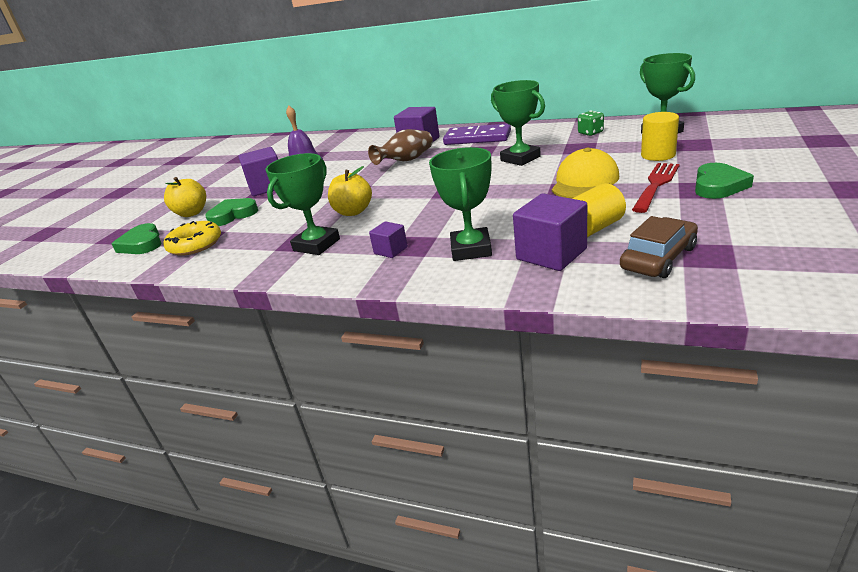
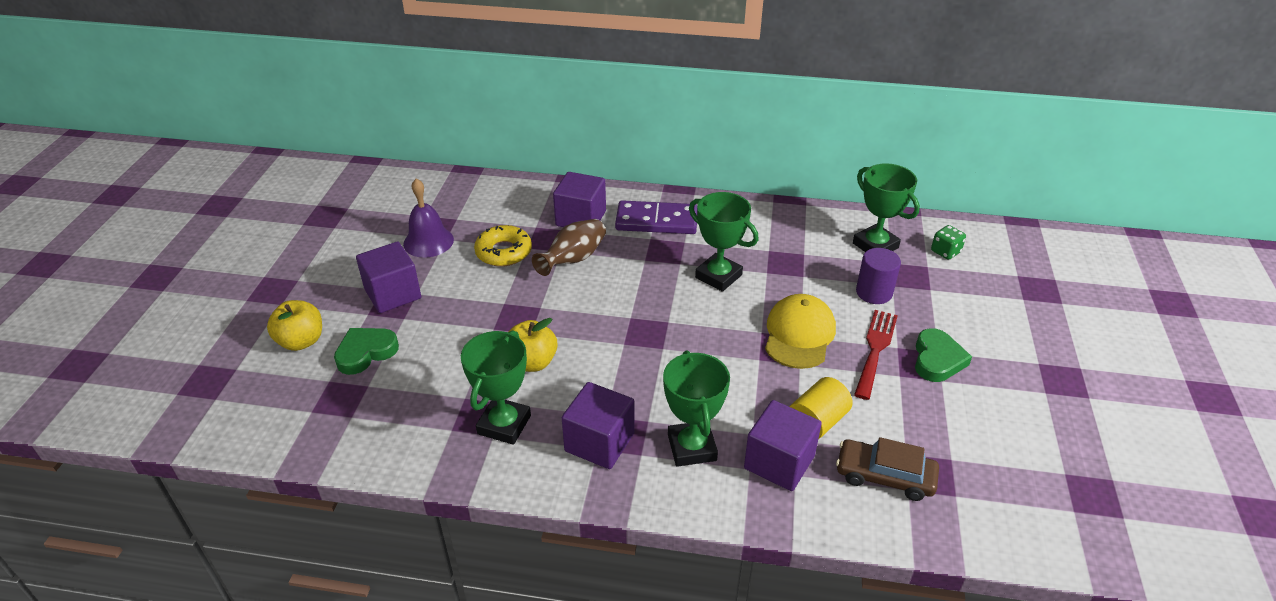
camera: 15 degrees left, 10 degrees up
green heart [112,223,161,254] -> none
yellow donut [163,221,221,256] -> yellow donut moved to [474,225,532,267]
purple cube [369,221,408,258] -> purple cube [562,382,635,469], size x1.87
green dice [578,110,604,136] -> green dice moved to [931,225,966,260]
brown car [620,216,698,278] -> brown car turned 105 degrees counterclockwise [836,437,939,501]
yellow cylinder [641,112,679,161] -> purple cylinder [856,248,901,304]

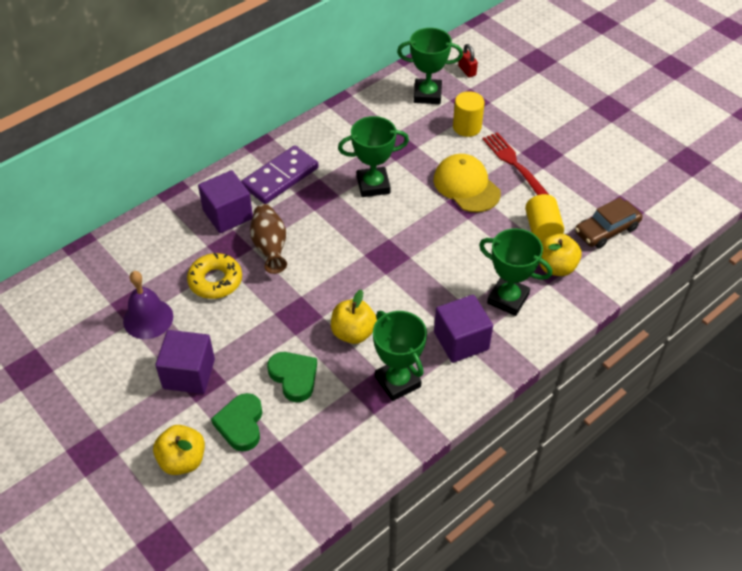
camera: 50 degrees left, 10 degrees up
purple cube [744,400,822,491] -> yellow apple [539,234,582,276]
purple cylinder [856,248,901,304] -> yellow cylinder [453,91,485,137]
green heart [915,328,972,382] -> green heart moved to [267,352,317,402]
green dice [931,225,966,260] -> red padlock [458,44,478,78]

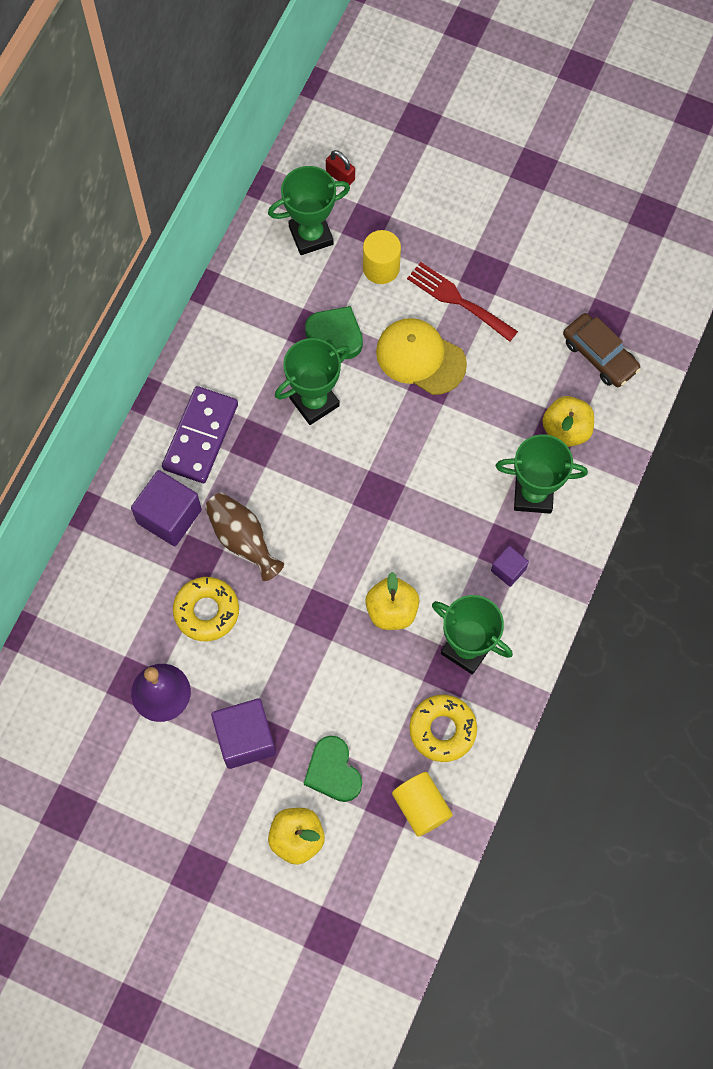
camera: 25 degrees left, 20 degrees up
green heart [267,352,317,402] -> green heart moved to [305,306,363,359]
purple cube [434,295,493,363] -> purple cube [491,546,529,587], size x0.54
yellow cylinder [525,194,564,242] -> yellow cylinder moved to [392,772,453,837]
brown car [575,197,643,248] -> brown car turned 75 degrees counterclockwise [563,313,641,387]
none -> yellow donut [409,695,477,762]

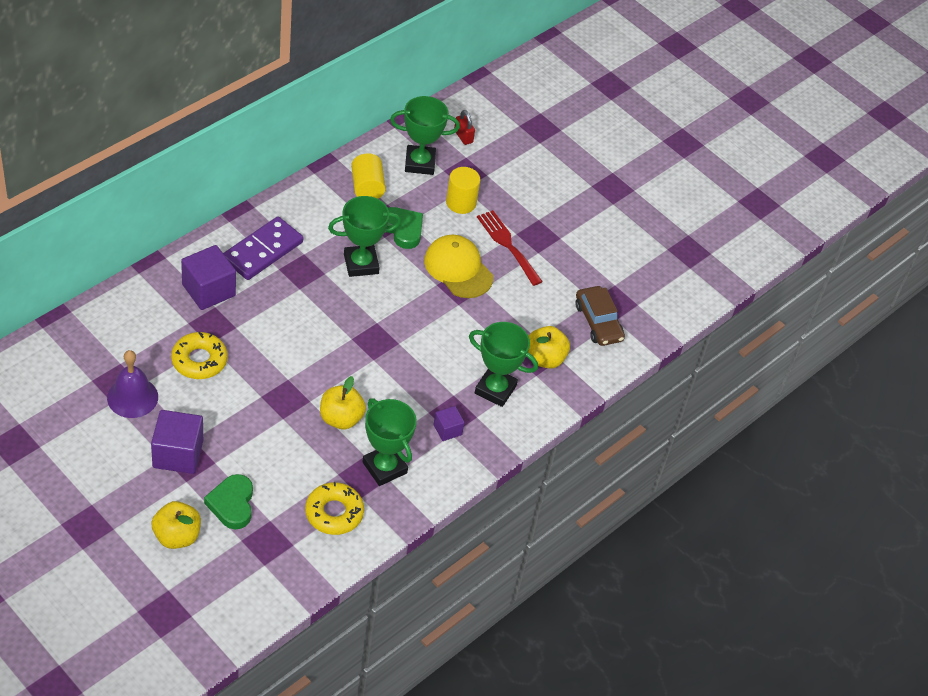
camera: 15 degrees right, 20 degrees down
brown vase [205,493,284,581] -> none
yellow cylinder [392,772,453,837] -> yellow cylinder moved to [351,153,386,199]

